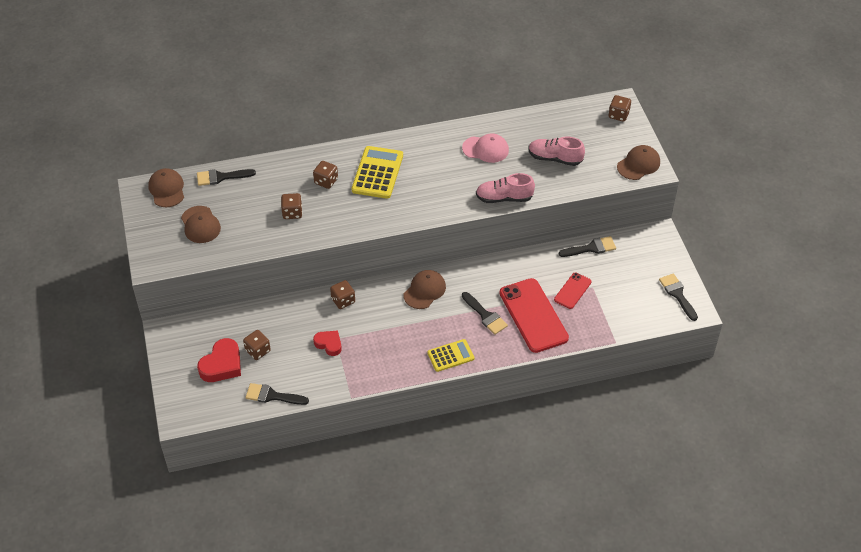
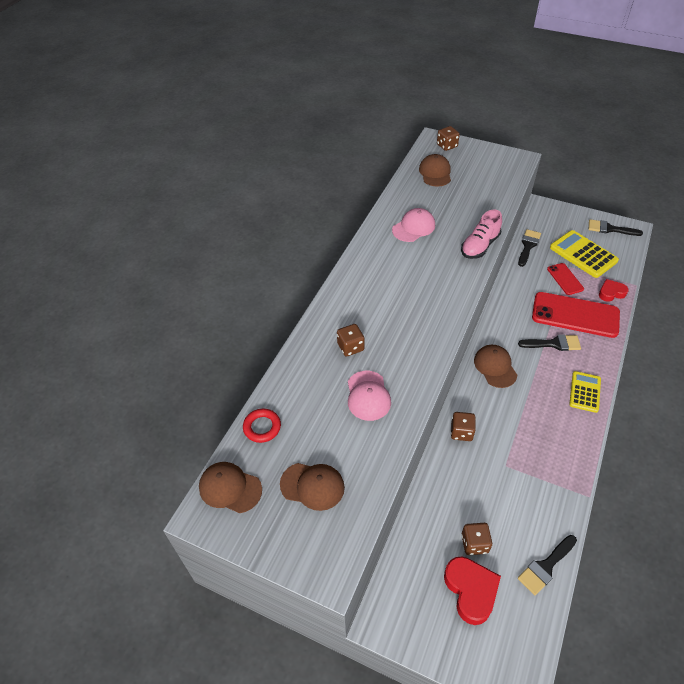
camera: 50 degrees left, 0 degrees up
black brush [197,169,256,186] -> red ring [243,408,281,443]
brown dice [281,193,302,219] -> pink cap [348,371,391,421]
red heart [313,331,342,356] -> red heart moved to [599,279,629,302]
yellow calculator [351,146,403,199] -> yellow calculator moved to [550,230,619,278]
pink shoe [528,137,585,166] -> none
brown cap [617,145,660,180] -> brown cap moved to [419,154,451,187]

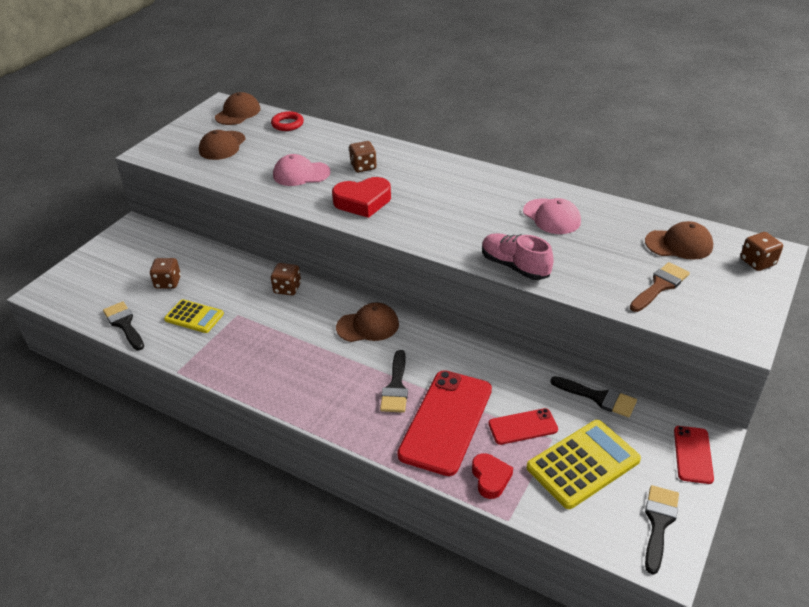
camera: 95 degrees right, 10 degrees down
red heart [444,556,501,625] -> red heart moved to [332,177,391,218]
yellow calculator [569,371,601,413] -> yellow calculator moved to [164,299,224,333]
none -> brown brush [630,262,690,312]
none -> red phone [674,426,714,484]

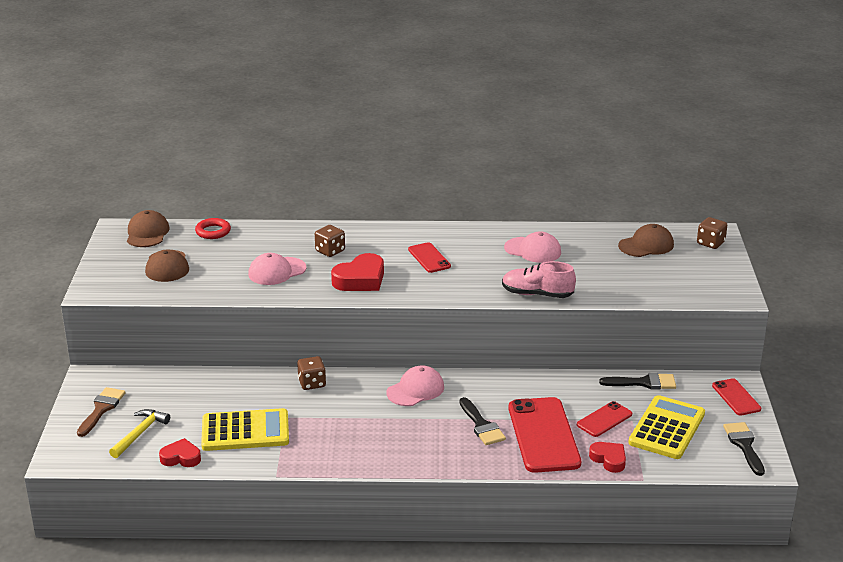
camera: 30 degrees left, 10 degrees down
black brush [103,301,144,350] -> red heart [159,438,201,467]
brown dice [150,258,181,289] -> none
yellow calculator [164,299,224,333] -> yellow calculator [201,408,289,451], size x1.60
brown cap [336,302,399,342] -> pink cap [387,365,444,406]
brown brush [630,262,690,312] -> brown brush moved to [77,387,126,437]
none -> yellow hammer [109,409,170,458]
none -> red phone [408,242,451,273]

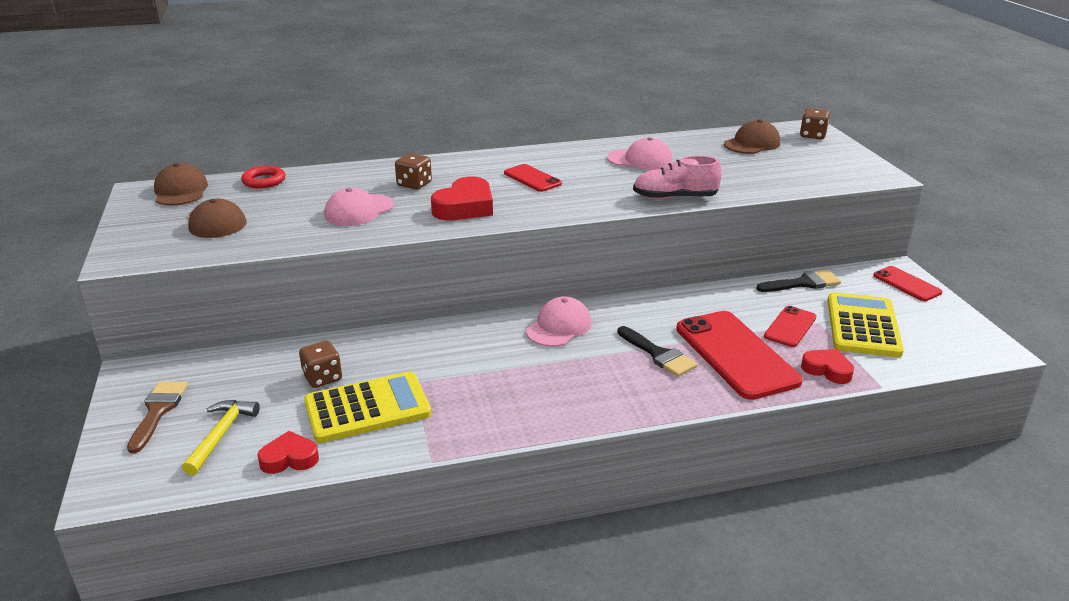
camera: 15 degrees left, 0 degrees up
brown dice [297,356,326,390] -> brown dice moved to [299,341,342,388]
black brush [723,422,765,476] -> none

